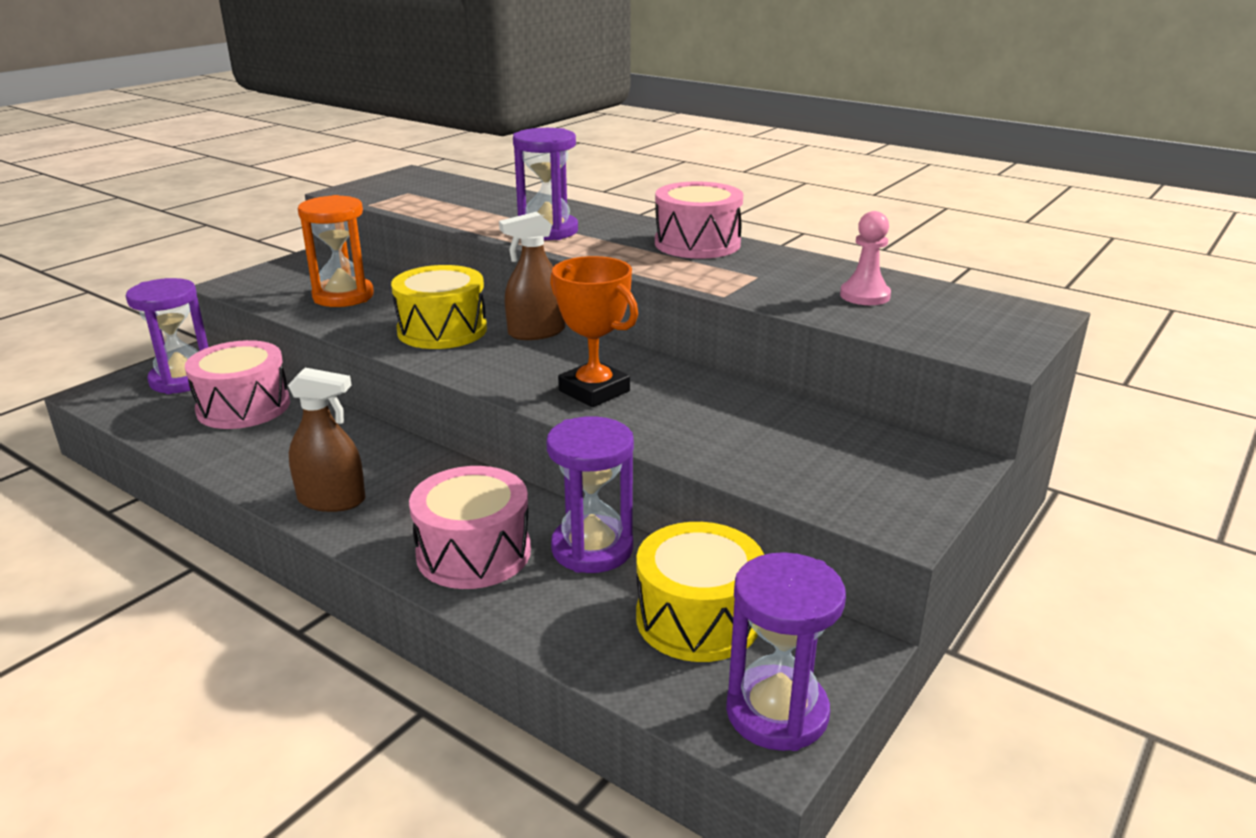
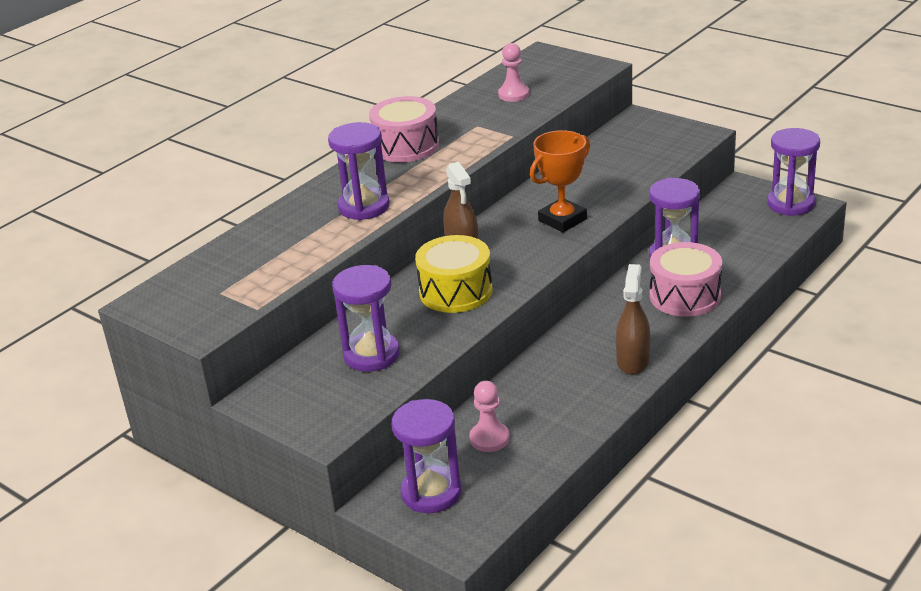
camera: 85 degrees left, 5 degrees up
pink drum [185,340,290,429] -> pink pawn [469,381,510,452]
orange hourglass [298,195,374,307] -> purple hourglass [332,265,400,372]
yellow drum [636,522,764,662] -> none

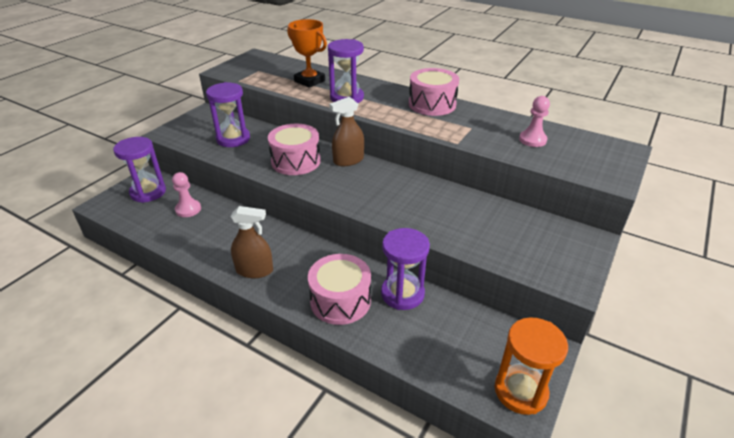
camera: 80 degrees right, 5 degrees up
yellow drum [415,235,493,313] -> pink drum [268,124,321,175]
orange trophy [530,130,590,232] -> orange trophy moved to [287,19,327,88]
purple hourglass [767,128,820,216] -> orange hourglass [495,317,568,415]

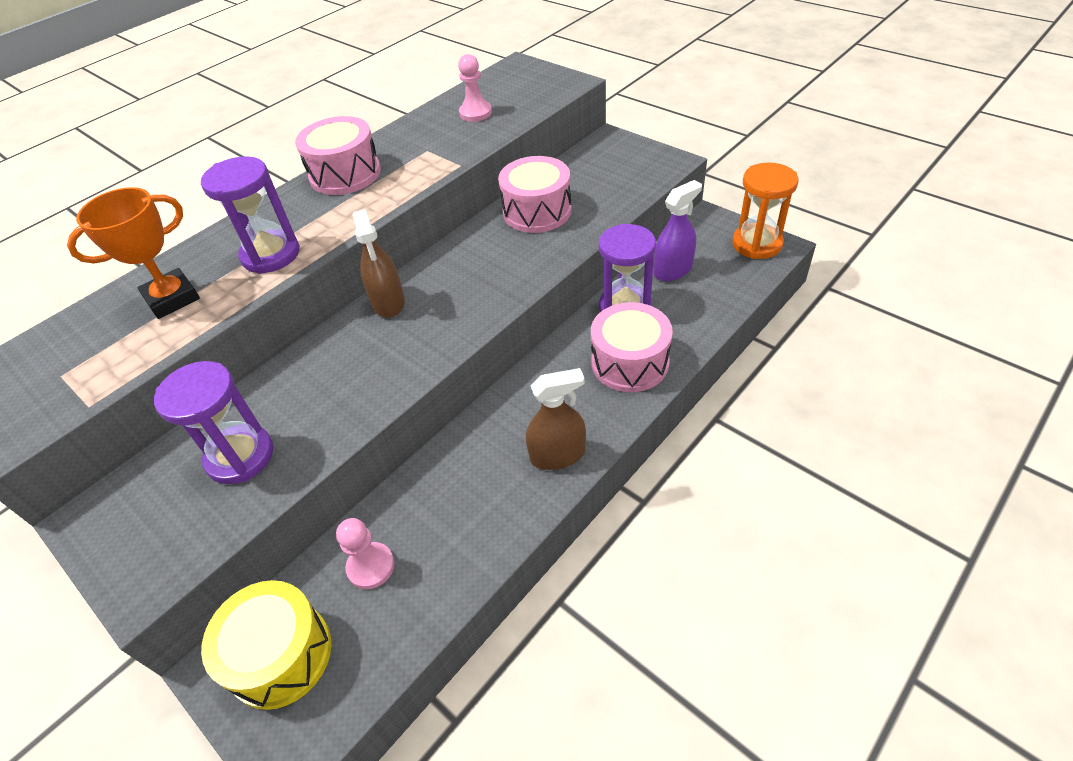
camera: 75 degrees left, 10 degrees up
purple hourglass [113,137,166,203] -> yellow drum [201,580,332,710]
brown spray bottle [231,206,273,278] -> brown spray bottle turned 60 degrees clockwise [526,368,586,470]
pink drum [268,124,321,175] -> pink drum moved to [498,156,572,233]
none -> purple spray bottle [654,180,702,281]

